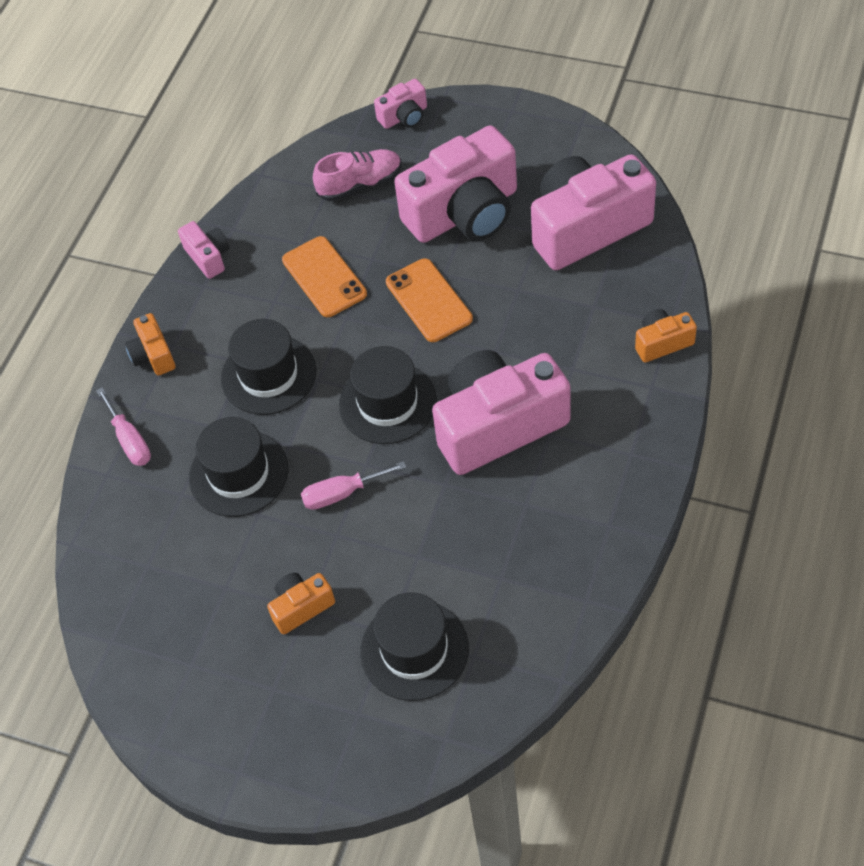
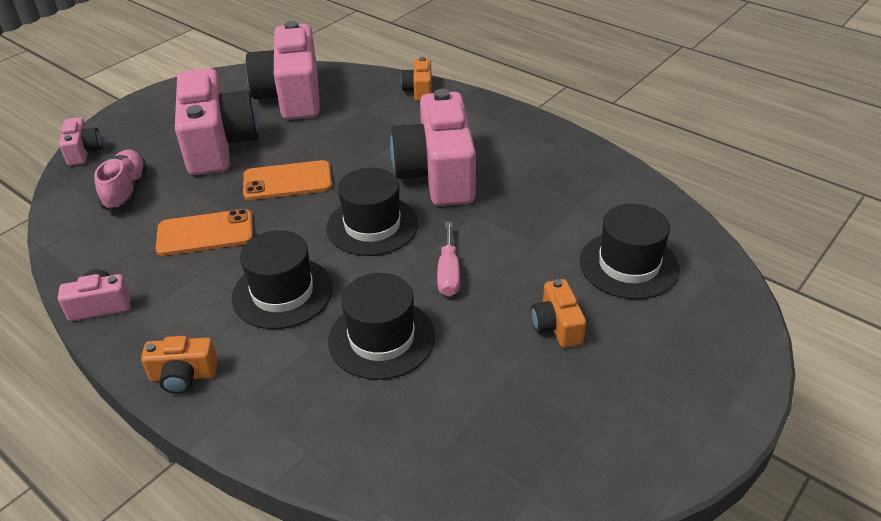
camera: 75 degrees left, 15 degrees down
pink screwdriver [96,387,151,466] -> none

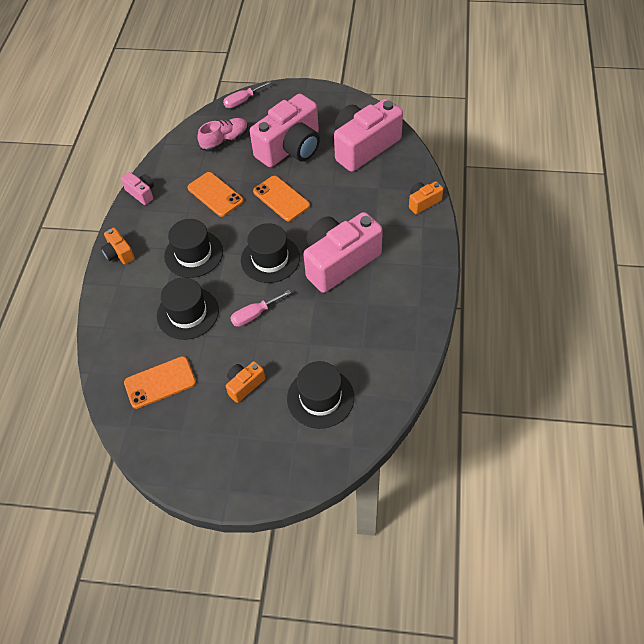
camera: 60 degrees right, 15 degrees up
pink camera [59,117,102,166] -> pink screwdriver [223,81,272,108]
none -> orange phone [124,356,196,409]

